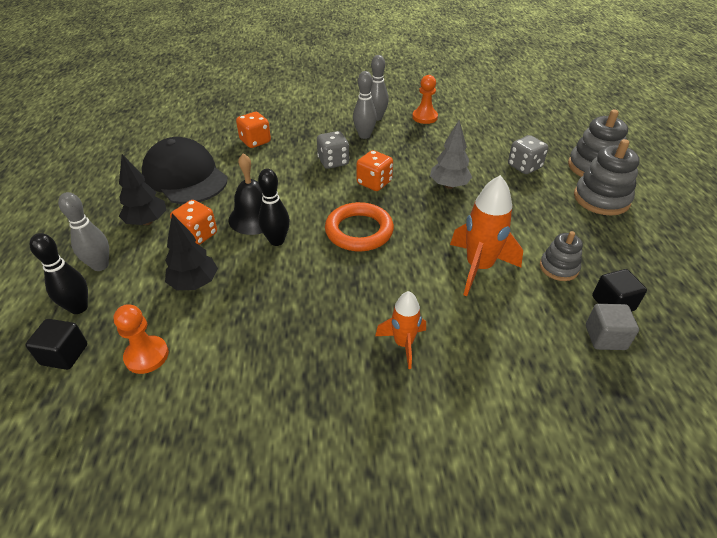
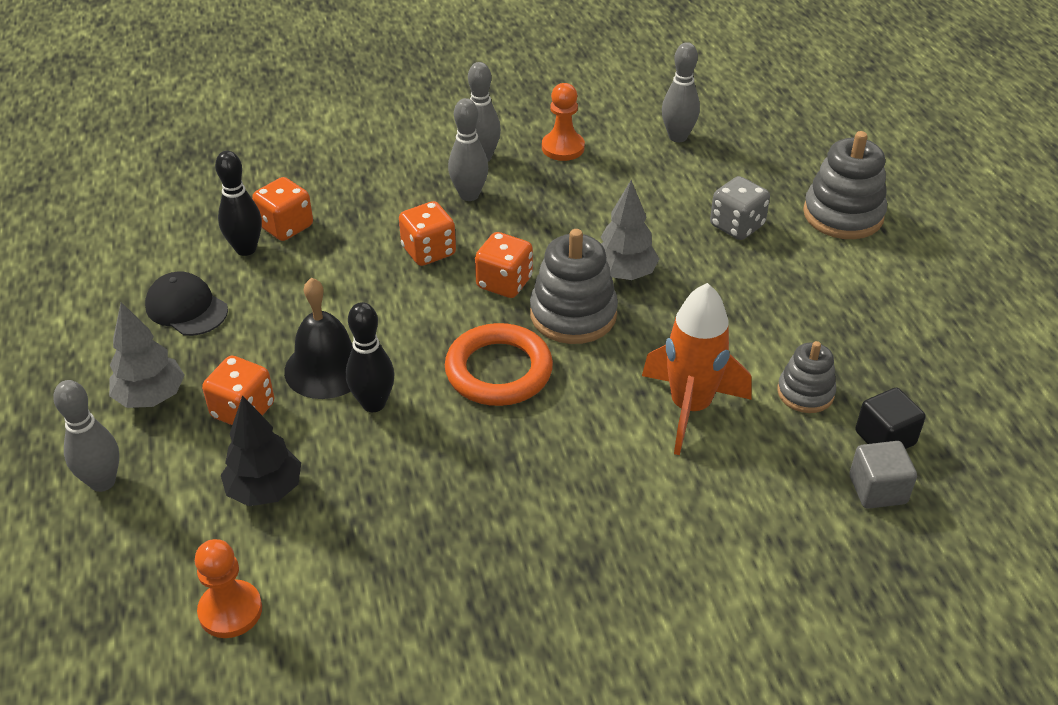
camera: 10 degrees left, 0 degrees up
black cube [25,319,88,370] -> none
black bowling pin [29,233,88,314] -> black bowling pin moved to [215,151,262,256]
black tree [119,154,167,225] -> grey tree [109,302,185,408]
black cap [142,137,228,204] -> black cap [145,272,228,336], size x0.55
grey dice [317,131,349,169] -> orange dice [399,201,456,266]
orange rocket [375,291,426,369] -> none
grey stacking toy [574,139,640,215] -> grey stacking toy moved to [530,229,618,344]
none -> grey bowling pin [662,42,700,142]

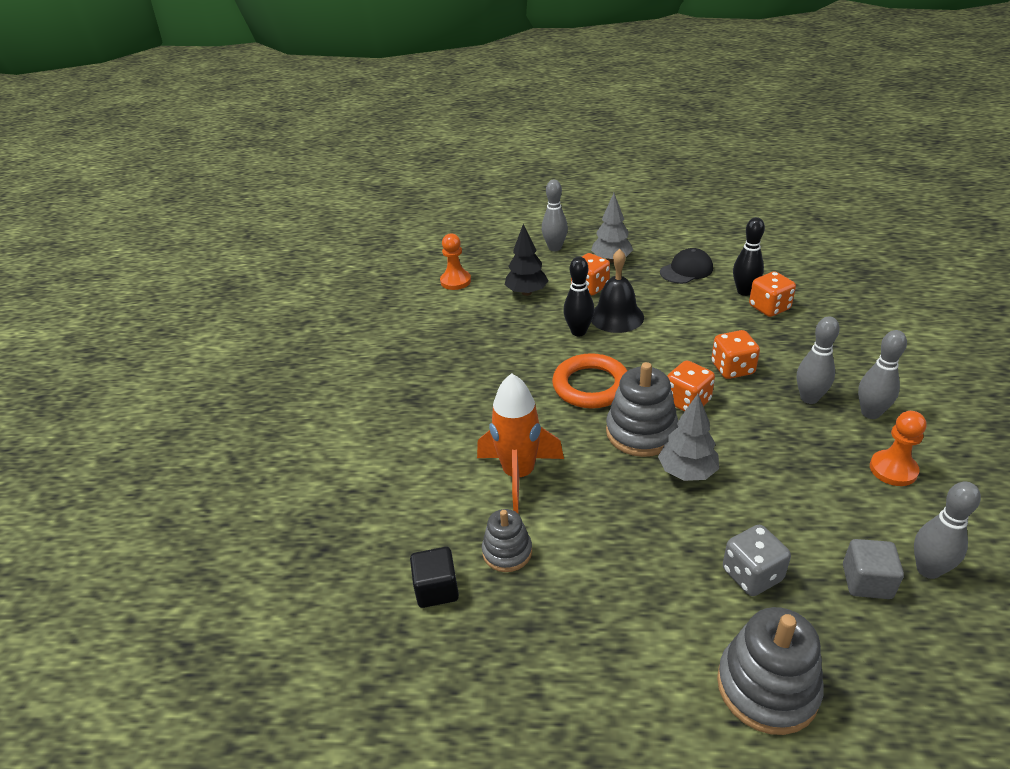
camera: 110 degrees right, 5 degrees down
grey cube [849,441,917,509] -> grey cube moved to [843,539,904,599]

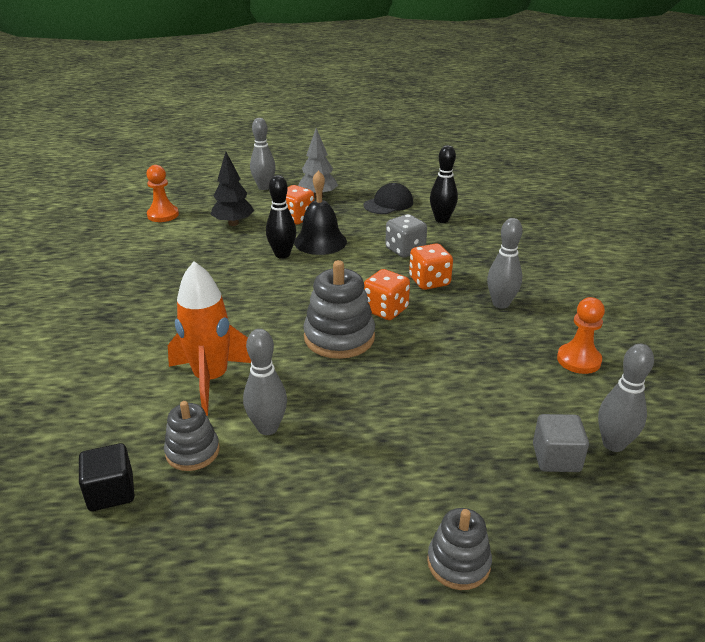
camera: 10 degrees left, 5 degrees down
orange ring [552,353,627,408] -> none
grey tree [658,394,719,481] -> none
grey stacking toy [717,607,824,735] -> grey stacking toy [427,508,492,590], size x0.61
grey dice [723,525,791,596] -> grey dice moved to [385,214,427,258]
orange dice [749,272,796,317] -> none
grey bowling pin [858,330,907,419] -> grey bowling pin moved to [243,329,287,435]

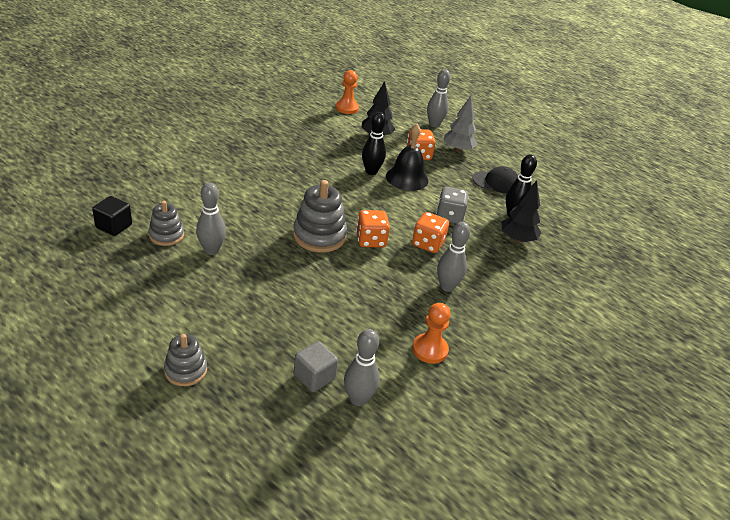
camera: 40 degrees right, 5 degrees up
orange rocket [168,261,252,416] -> none
none -> black tree [502,181,541,242]

